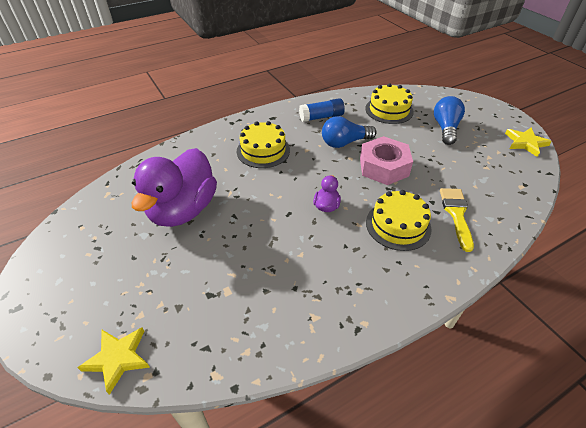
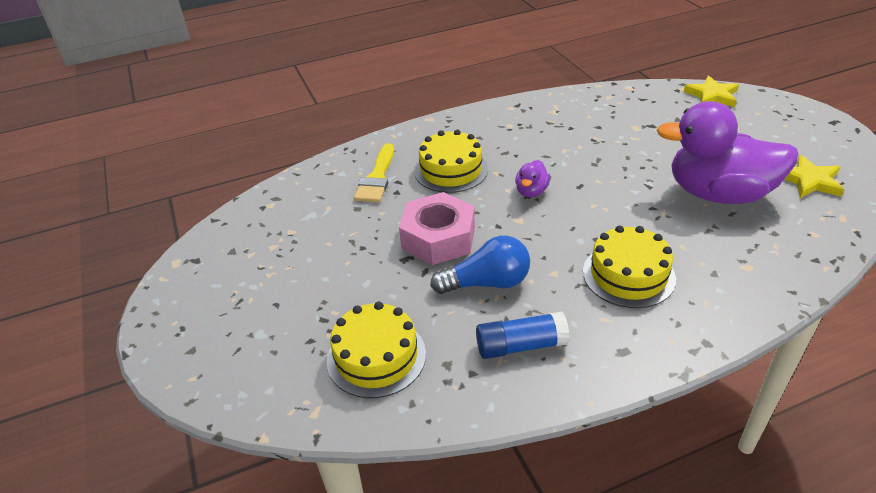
camera: 170 degrees left, 5 degrees down
purple duck [132,148,217,227] -> purple duck turned 105 degrees counterclockwise [656,101,799,204]
blue light bulb [434,96,465,145] -> none
yellow star [505,127,552,157] -> yellow star moved to [784,155,844,198]

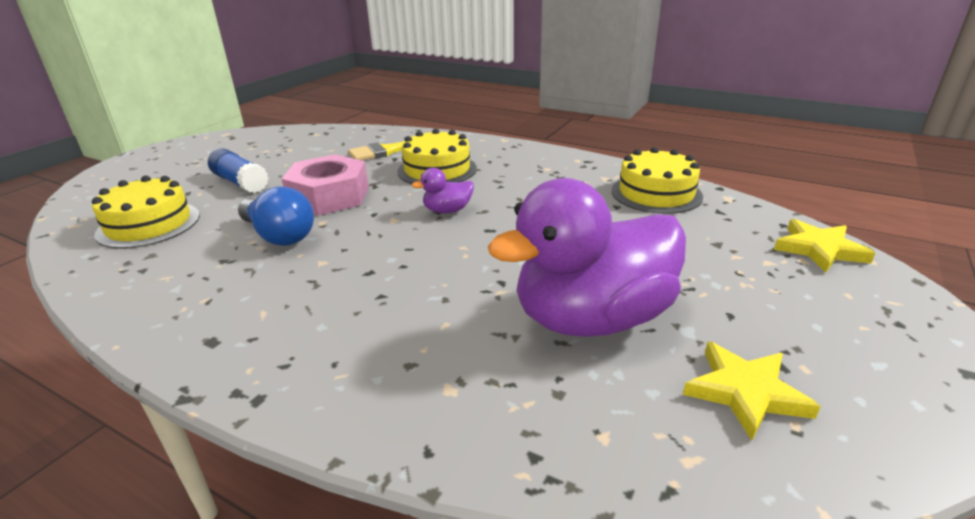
camera: 50 degrees right, 10 degrees down
blue glue stick [476,311,570,359] -> blue glue stick moved to [208,149,269,193]
yellow cake [583,226,676,308] -> yellow cake moved to [611,147,703,214]
purple duck [656,101,799,204] -> purple duck turned 90 degrees counterclockwise [488,178,686,337]

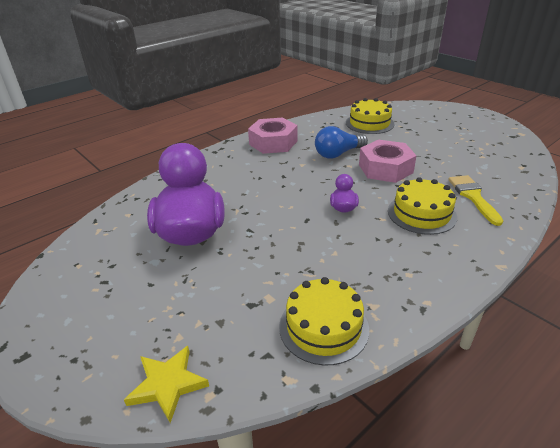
camera: 110 degrees right, 5 degrees up
blue glue stick [208,149,269,193] -> none
yellow star [683,341,821,441] -> none
none -> pink nut [248,118,297,154]

